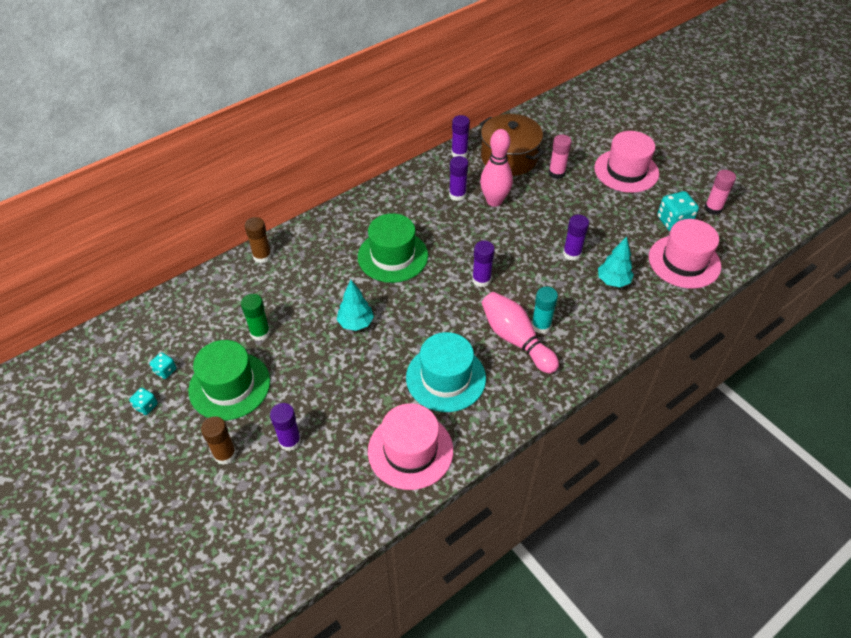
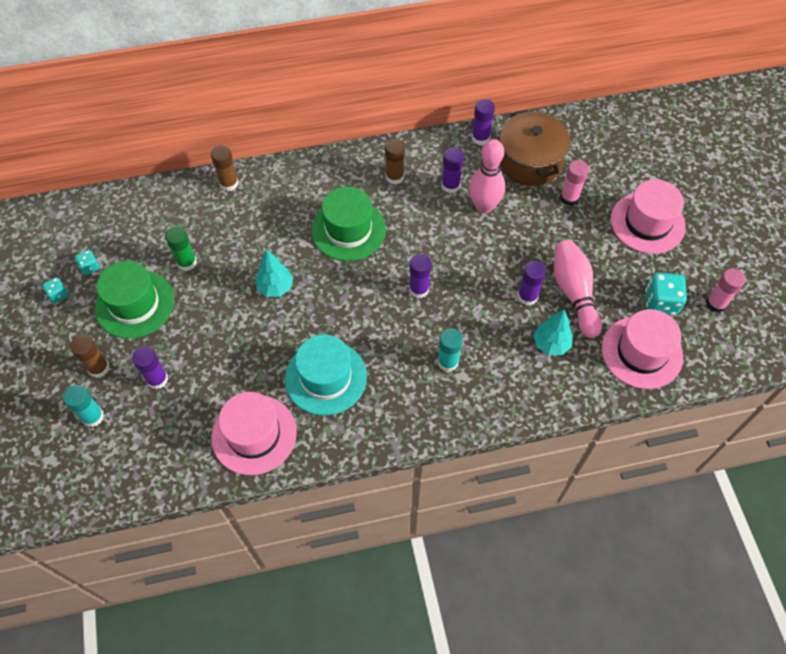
camera: 25 degrees right, 10 degrees up
pink bowling pin [482,292,559,374] -> pink bowling pin moved to [554,240,602,338]
none -> turquoise glue stick [63,385,104,427]
none -> brown glue stick [385,139,405,185]

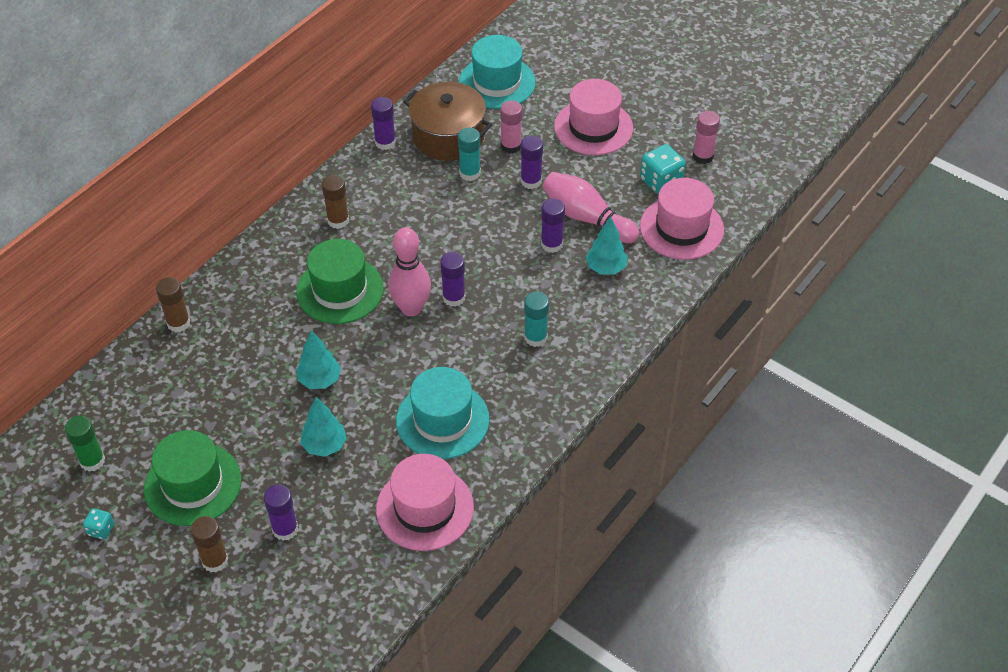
camera: 40 degrees left, 10 degrees down
turquoise glue stick [63,385,104,427] -> turquoise glue stick moved to [458,128,481,181]
turquoise dice [75,250,100,275] -> none
green glue stick [165,226,197,271] -> green glue stick moved to [65,416,105,472]
purple glue stick [441,147,464,193] -> purple glue stick moved to [521,136,543,189]
pink bowling pin [469,139,505,214] -> pink bowling pin moved to [388,227,431,316]
none -> turquoise tree [300,397,347,457]
none -> turquoise hat [459,35,536,109]

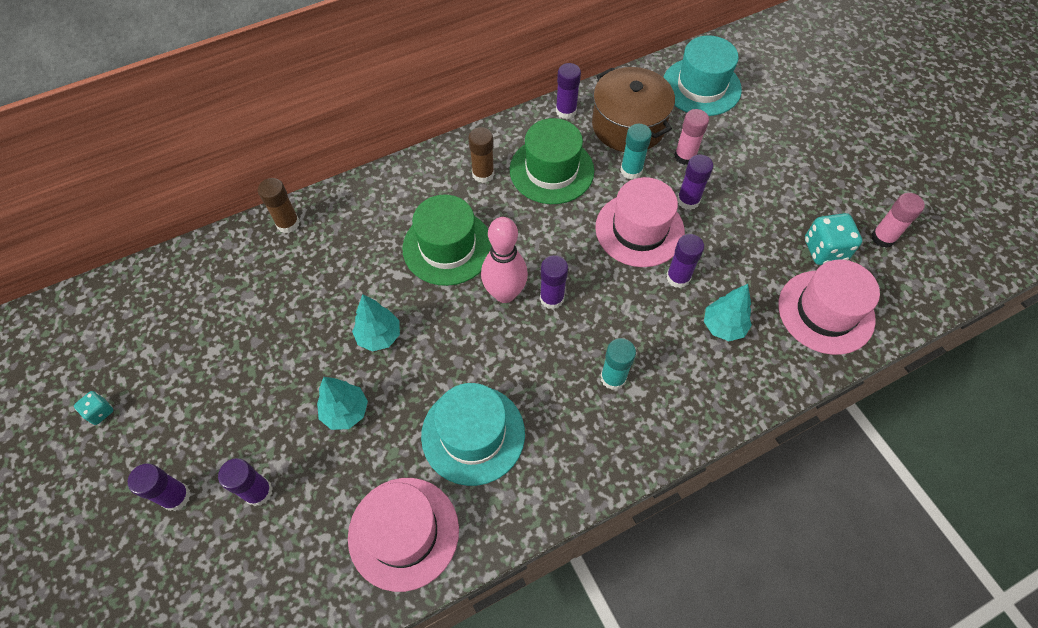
camera: 25 degrees right, 10 degrees up
green glue stick [65,416,105,472] -> none
green hat [144,430,241,526] -> green hat moved to [510,118,594,204]
brown glue stick [191,516,228,572] -> purple glue stick [128,463,191,511]
pink bowling pin [543,172,639,243] -> none
pink hat [554,79,633,155] -> pink hat moved to [595,177,685,267]

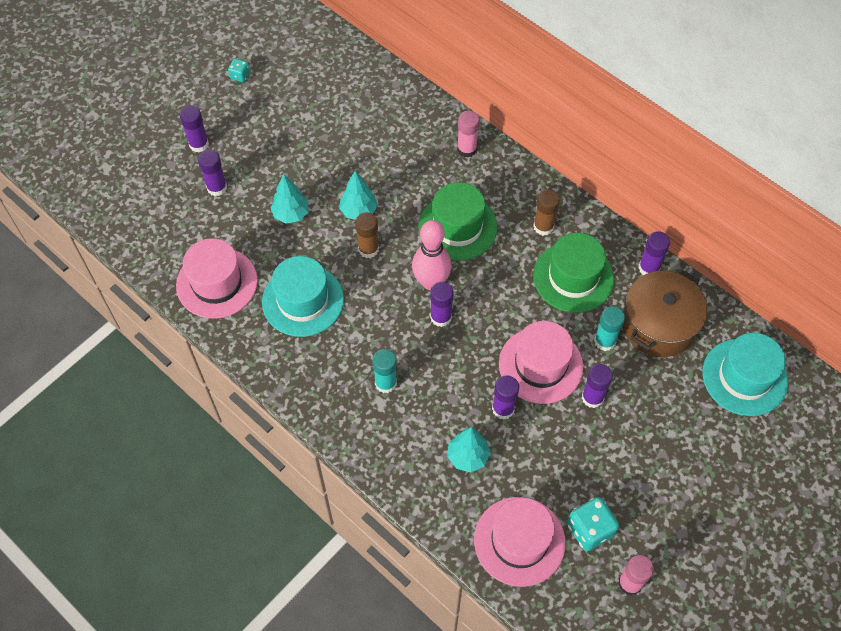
camera: 70 degrees right, 0 degrees up
brown glue stick [258,178,300,233] -> brown glue stick moved to [355,212,379,258]
pink glue stick [674,109,709,165] -> pink glue stick moved to [457,111,479,157]

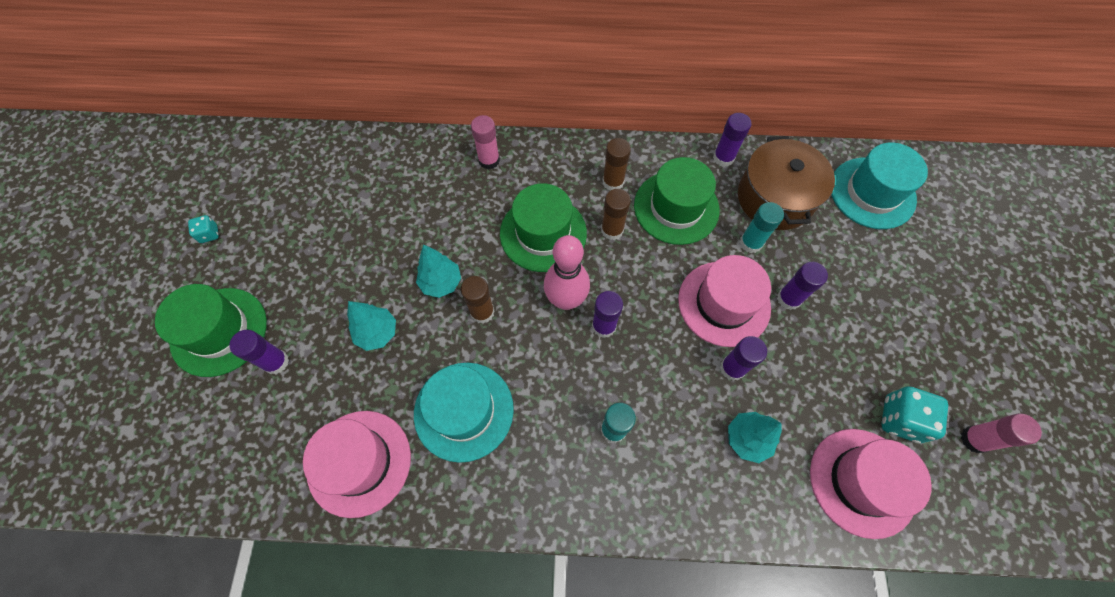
camera: 40 degrees left, 5 degrees up
purple glue stick [180,105,209,152] -> green hat [155,284,267,377]
none -> brown glue stick [601,189,631,240]

